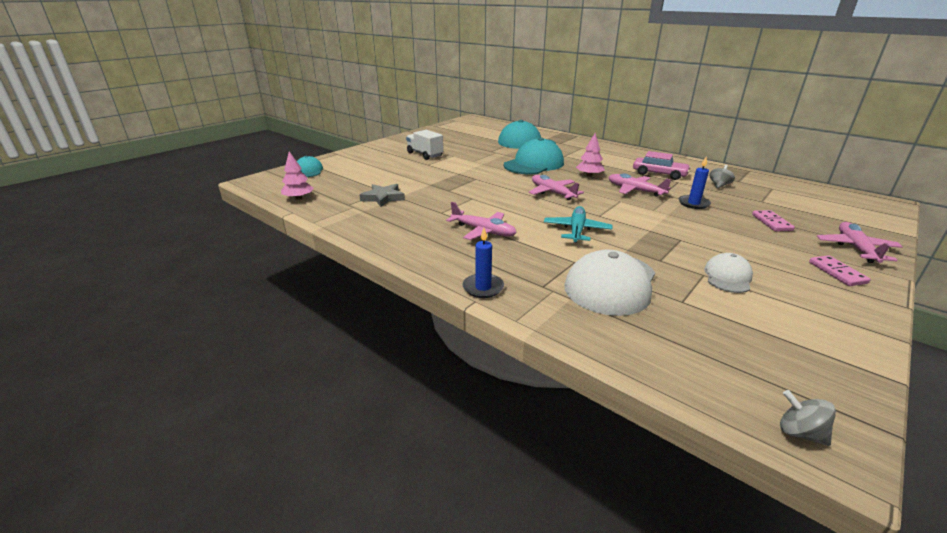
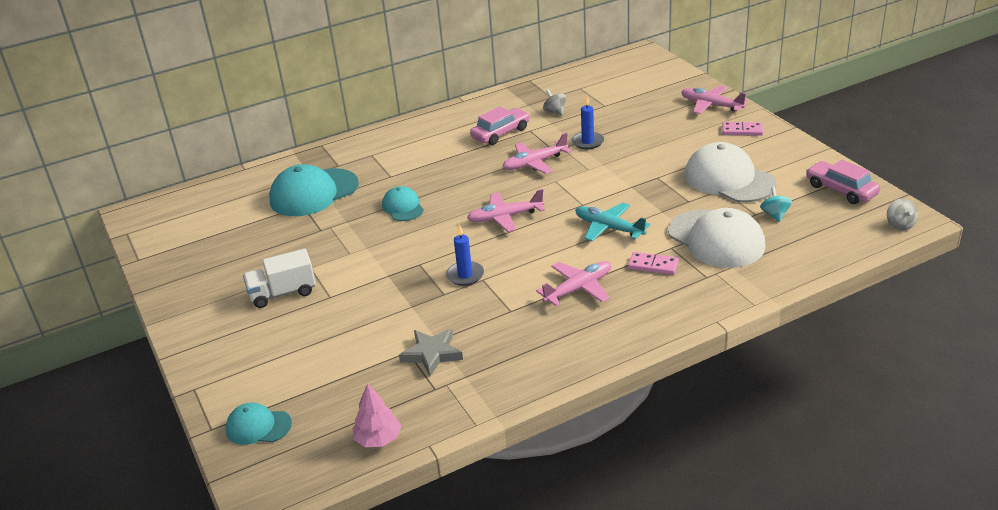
camera: 65 degrees left, 5 degrees up
blue candle [463,228,504,298] -> blue candle moved to [446,224,484,286]
turquoise cap [504,137,564,175] -> turquoise cap [382,186,424,221], size x0.54
pink tree [576,133,605,177] -> none
white cap [704,253,753,293] -> white cap [684,142,777,202], size x1.84
pink domino [752,210,795,231] -> pink domino moved to [628,252,679,275]
grey spinning top [780,390,836,446] -> grey spinning top turned 75 degrees counterclockwise [887,198,918,231]
none -> turquoise spinning top [760,187,792,222]
none -> pink car [806,160,880,204]

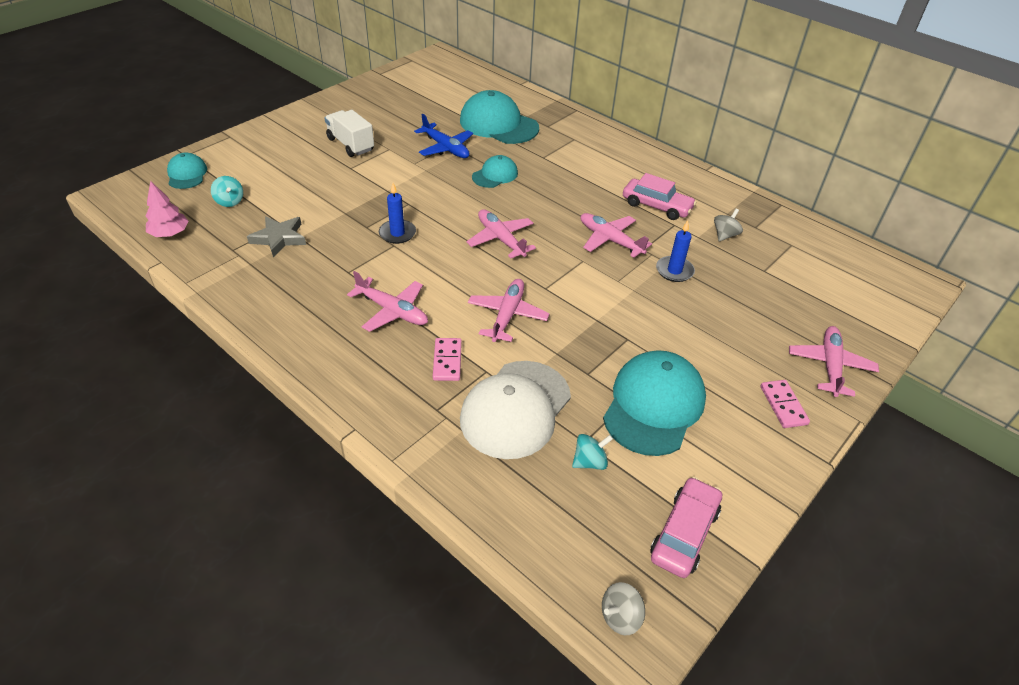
camera: 65 degrees right, 10 degrees up
turquoise plane [575,202,650,242] -> pink plane [468,279,550,342]
white cap [684,142,777,202] -> turquoise cap [603,350,706,456]
none -> turquoise spinning top [211,176,243,207]
none -> blue plane [414,114,473,158]

